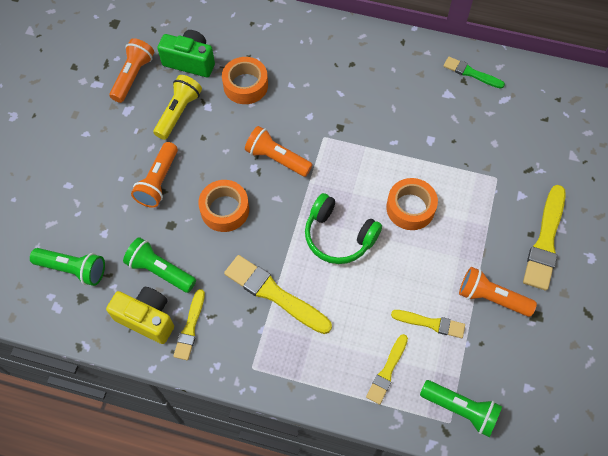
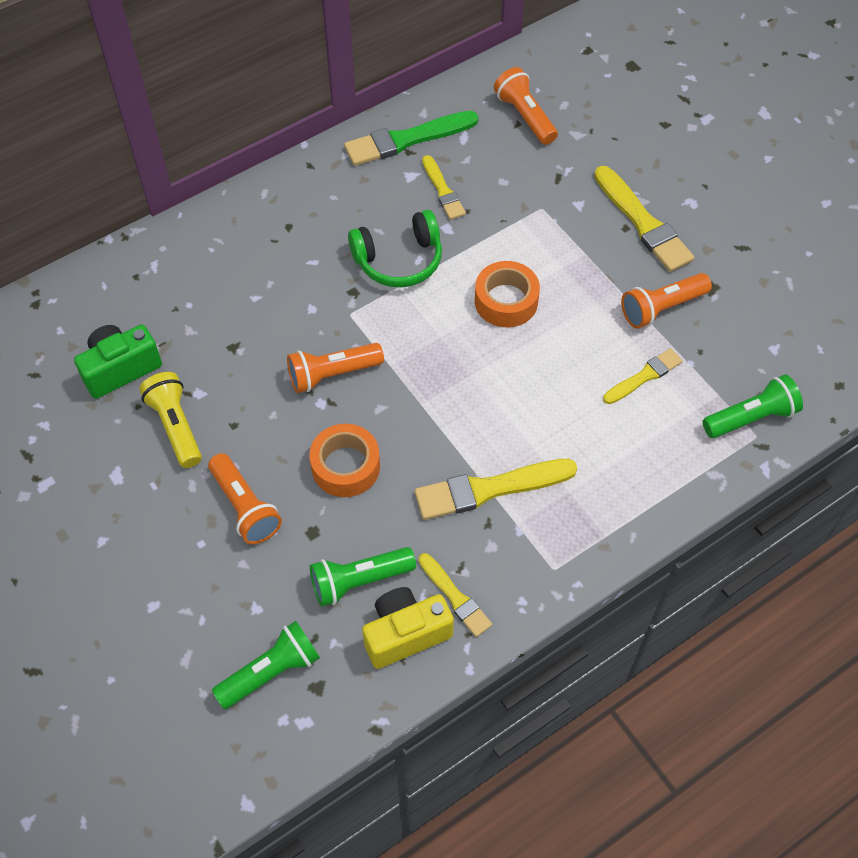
camera: 50 degrees left, 5 degrees down
orange flashlight [109,38,154,103] -> orange flashlight moved to [494,67,558,145]
orange tape [222,57,268,104] -> none
green headphones [305,193,382,264] -> green headphones moved to [348,210,442,288]
yellow brush [366,334,408,405] -> yellow brush moved to [422,155,466,220]
green brush [443,57,505,89] -> green brush [344,111,479,166], size x1.68

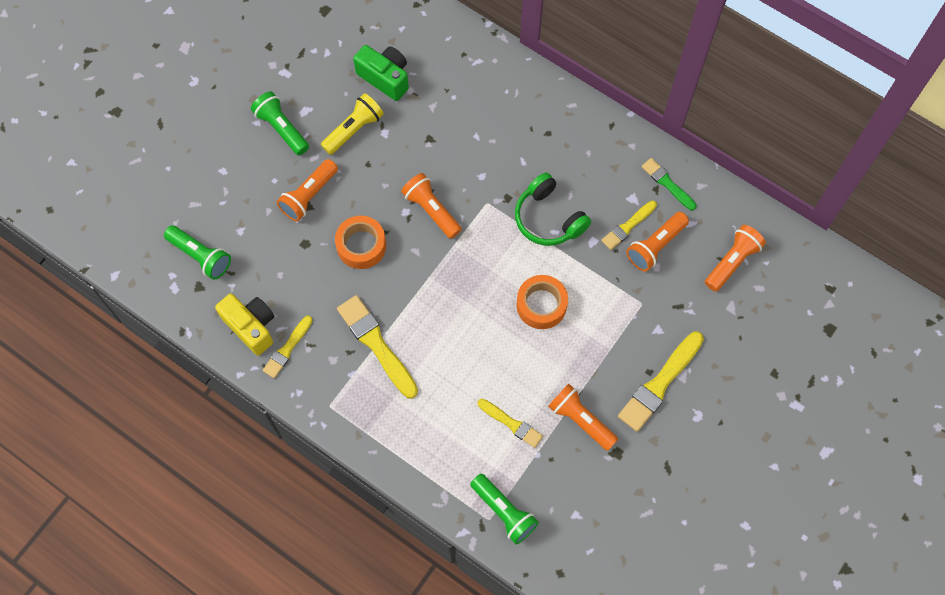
camera: 70 degrees right, 10 degrees up
green flashlight [310,547,416,607] -> green flashlight moved to [251,91,309,155]
green brush [344,111,479,166] -> green brush [641,158,697,211], size x0.60
none -> orange flashlight [626,212,689,271]

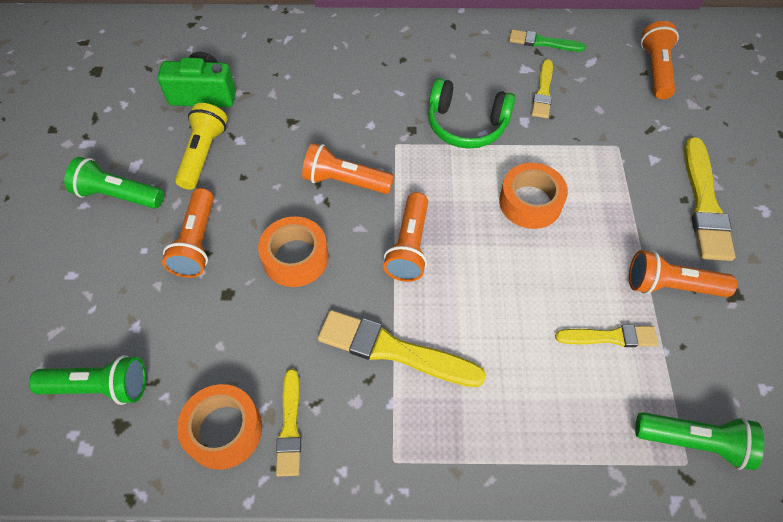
camera: 35 degrees left, 10 degrees down
yellow camera [215,294,275,356] -> orange tape [177,384,262,470]
orange flashlight [626,212,689,271] -> orange flashlight moved to [383,192,428,282]

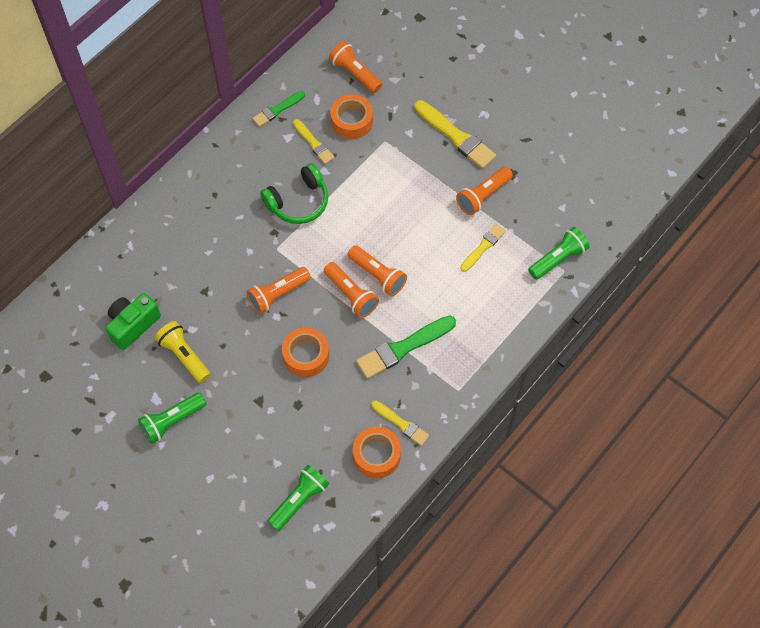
camera: 50 degrees left, 5 degrees up
orange flashlight [162,188,214,278] -> orange flashlight moved to [347,245,407,296]
yellow brush [318,310,486,387] -> green brush [356,315,456,379]
orange tape [499,163,568,229] -> orange tape moved to [330,94,373,139]

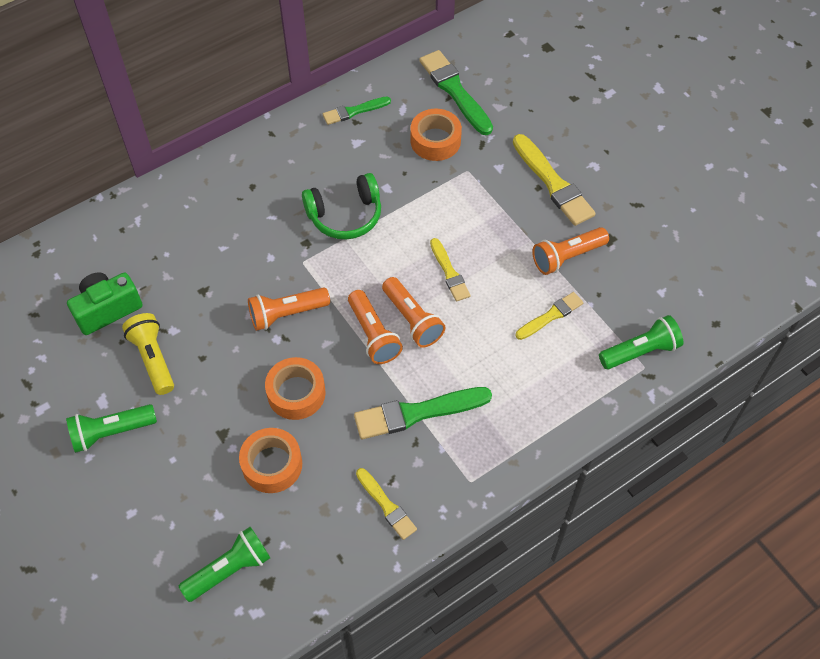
camera: 15 degrees right, 5 degrees down
yellow brush [293,119,335,164] -> yellow brush moved to [430,238,471,302]
orange flashlight [329,41,382,93] -> green brush [419,50,493,135]
orange tape [353,427,401,478] -> orange tape moved to [239,428,302,493]

